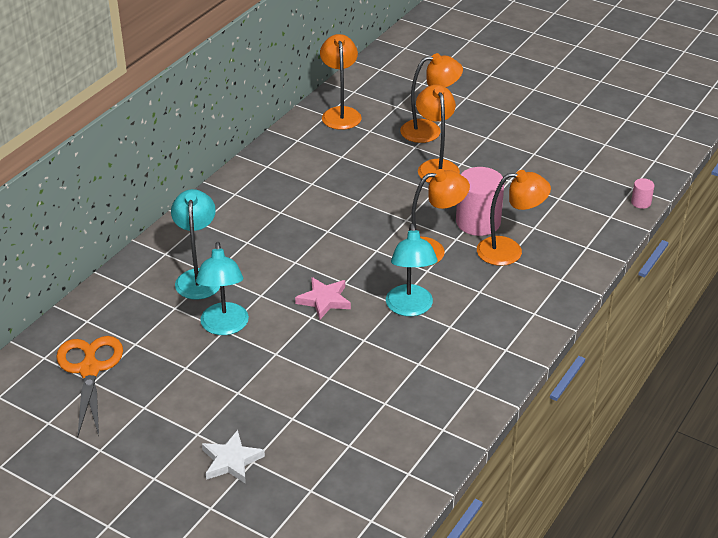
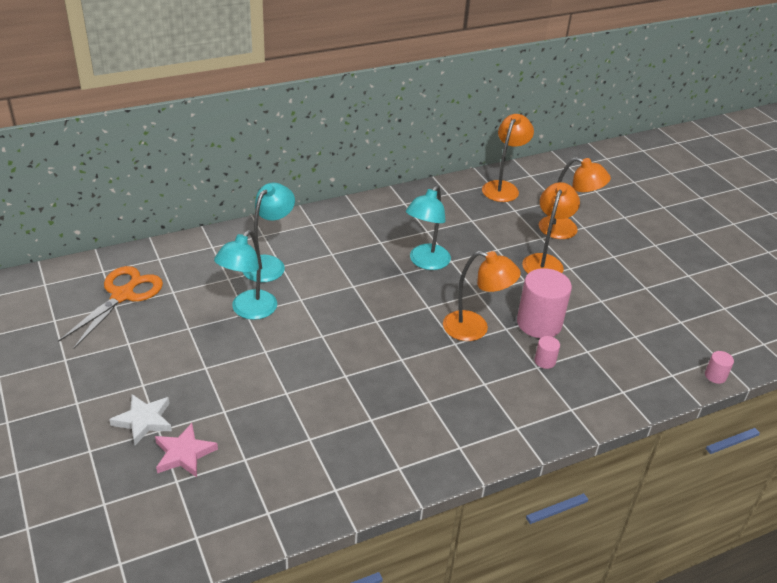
camera: 30 degrees right, 0 degrees up
pink star [295,277,351,320] -> pink star moved to [155,423,218,477]
turquoise lamp [386,224,438,316] -> turquoise lamp moved to [406,185,451,270]
orange lamp [477,170,551,266] -> pink cylinder [535,336,560,369]

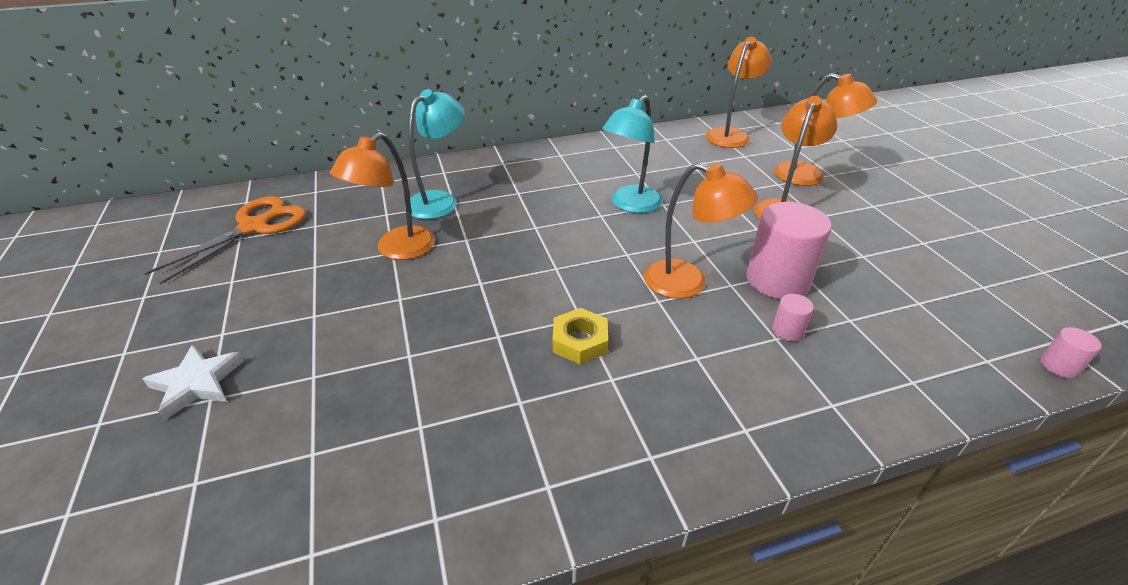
camera: 10 degrees right, 0 degrees up
pink star [155,423,218,477] -> none
turquoise lamp [214,230,277,320] -> orange lamp [330,132,435,260]
none -> yellow nut [553,308,608,364]

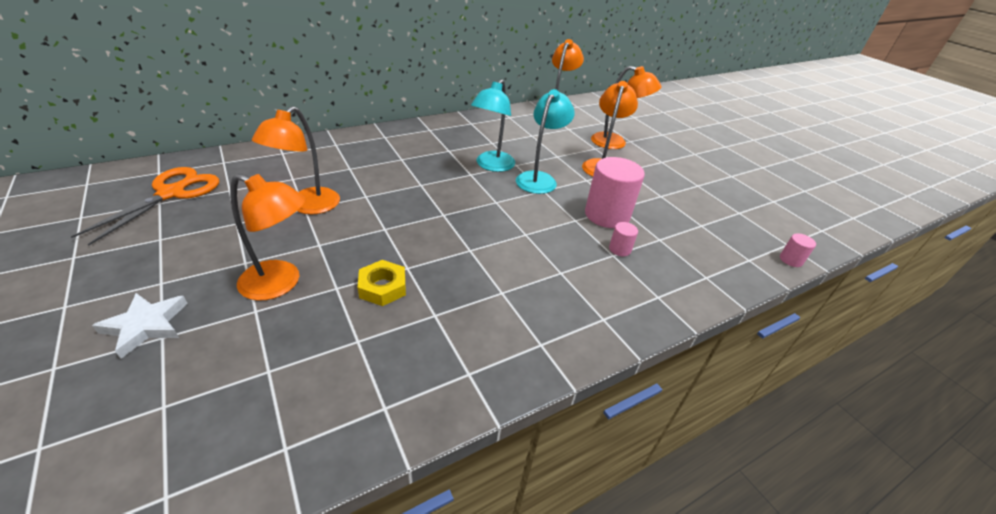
camera: 15 degrees left, 0 degrees up
turquoise lamp [405,89,465,219] -> turquoise lamp moved to [516,89,575,194]
yellow nut [553,308,608,364] -> yellow nut moved to [358,260,406,306]
orange lamp [644,163,758,299] -> orange lamp moved to [230,174,306,301]

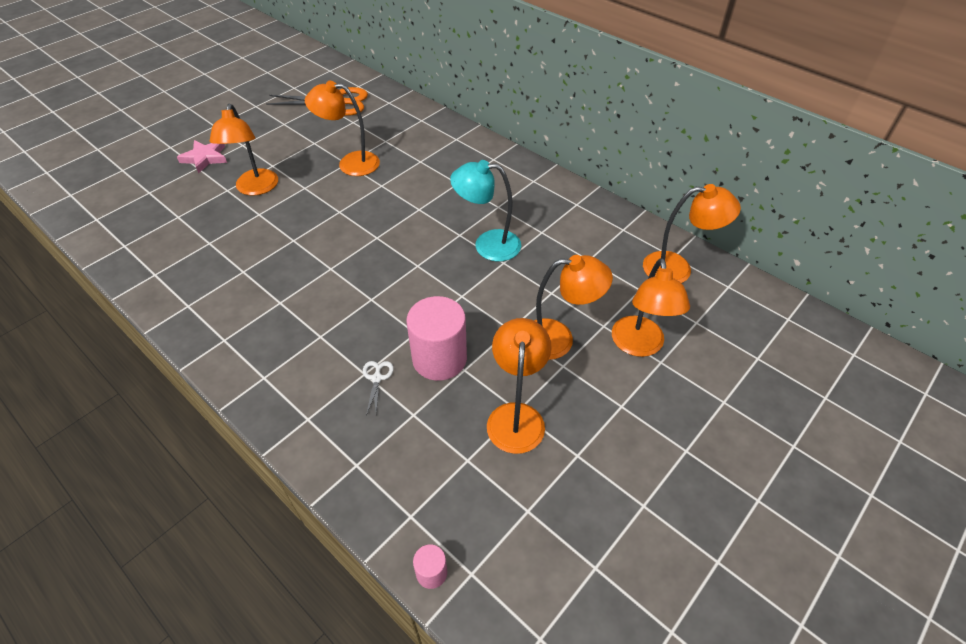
camera: 75 degrees right, 10 degrees up
white star [92,293,188,359] -> pink star [177,140,227,174]
yellow nut [358,260,406,306] -> none
turquoise lamp [516,89,575,194] -> none
pink cylinder [609,222,638,256] -> white scissors [363,361,394,415]
none -> orange lamp [487,318,552,454]

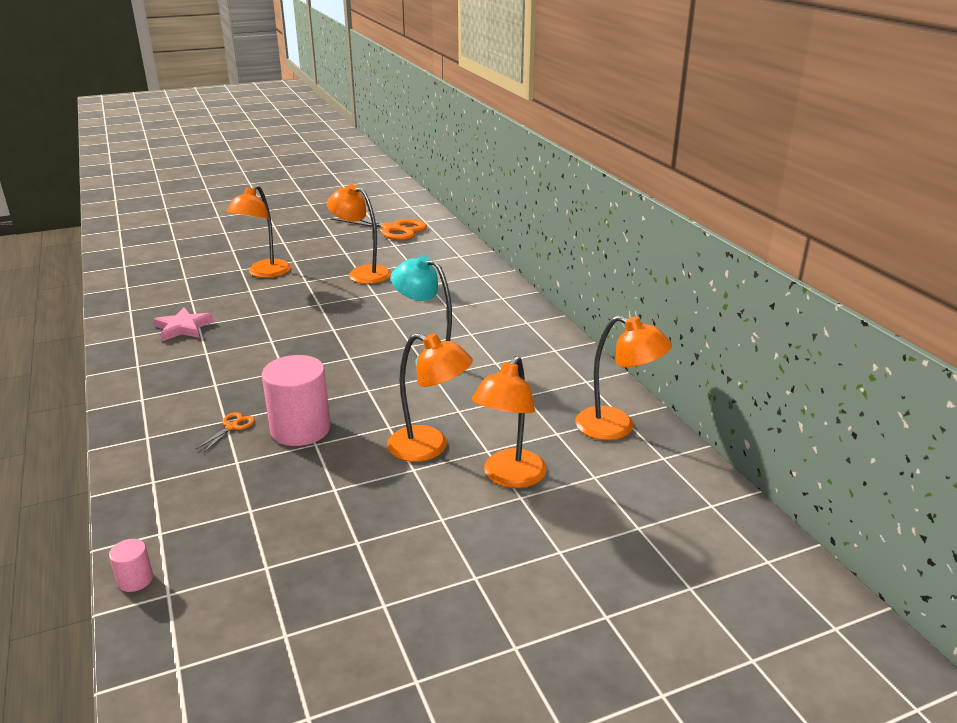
camera: 25 degrees right, 20 degrees down
pink star [177,140,227,174] -> pink star moved to [154,307,213,341]
white scissors [363,361,394,415] -> orange scissors [196,412,255,452]
orange lamp [487,318,552,454] -> none

